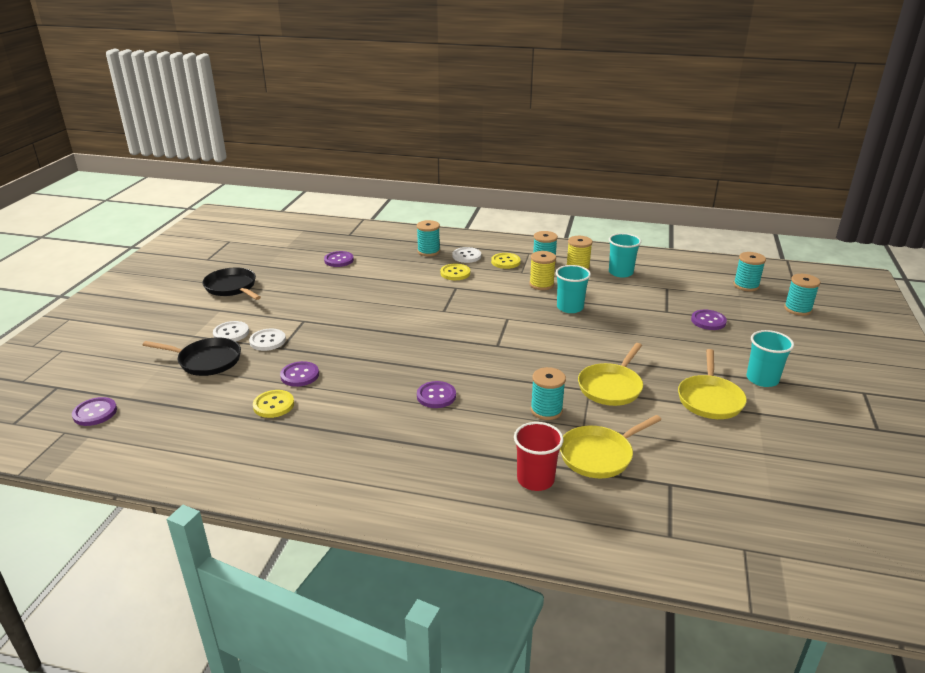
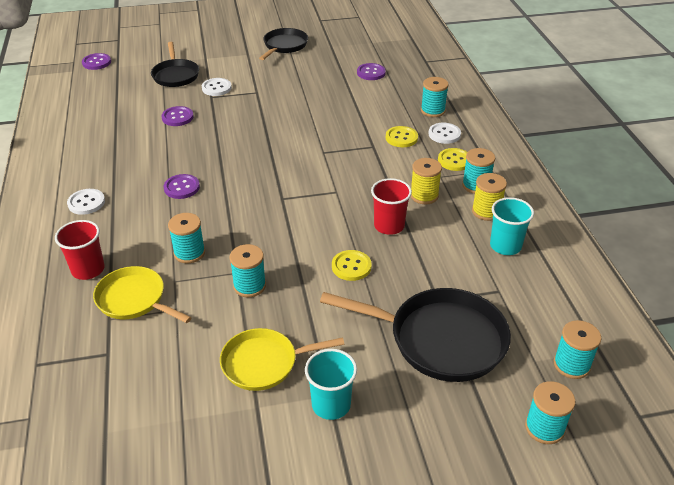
camera: 65 degrees right, 10 degrees up
white button [213,321,249,341] -> white button moved to [67,189,105,215]
yellow button [253,390,294,418] -> yellow button moved to [332,250,372,281]
turquoise cup [556,265,591,313] -> red cup [371,178,412,235]
yellow pan [578,343,643,406] -> turquoise spool [229,244,266,297]
purple button [691,310,727,330] -> black pan [320,288,511,382]

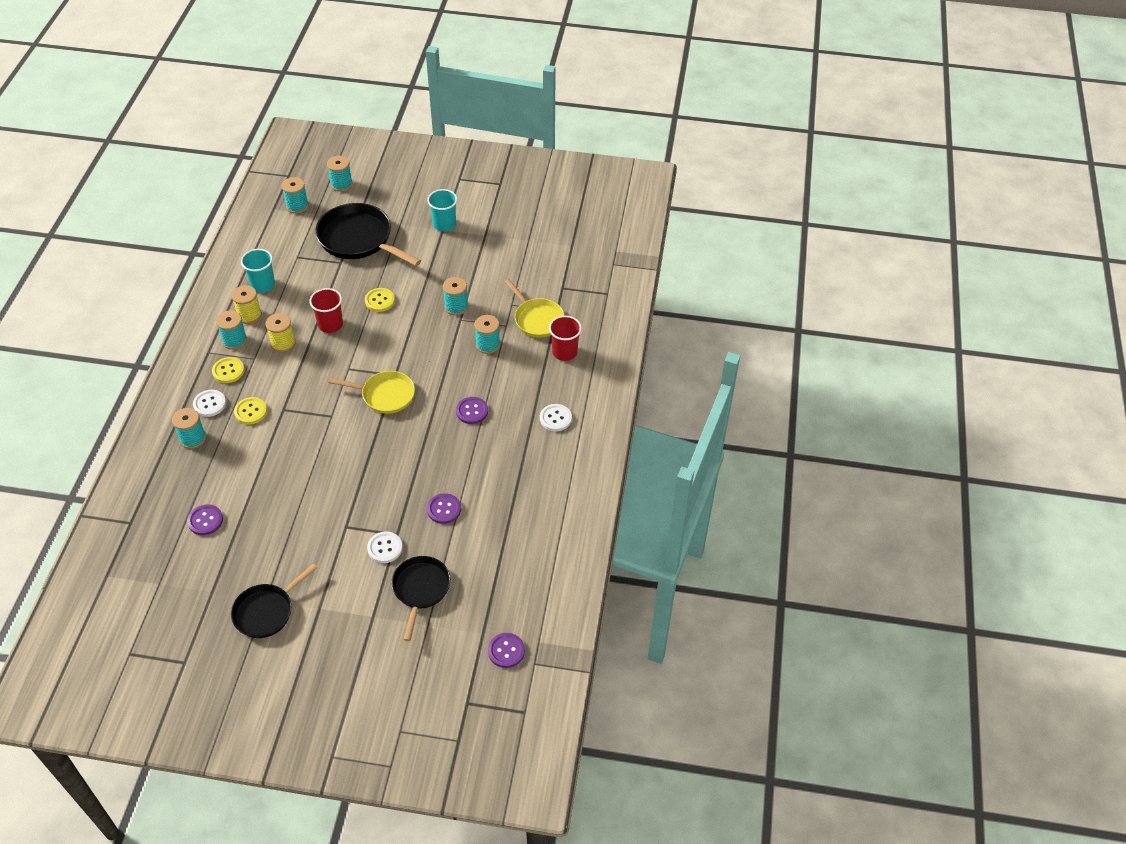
camera: 160 degrees left, 10 degrees up
yellow pan [220,328,345,391] -> yellow pan moved to [328,371,415,414]

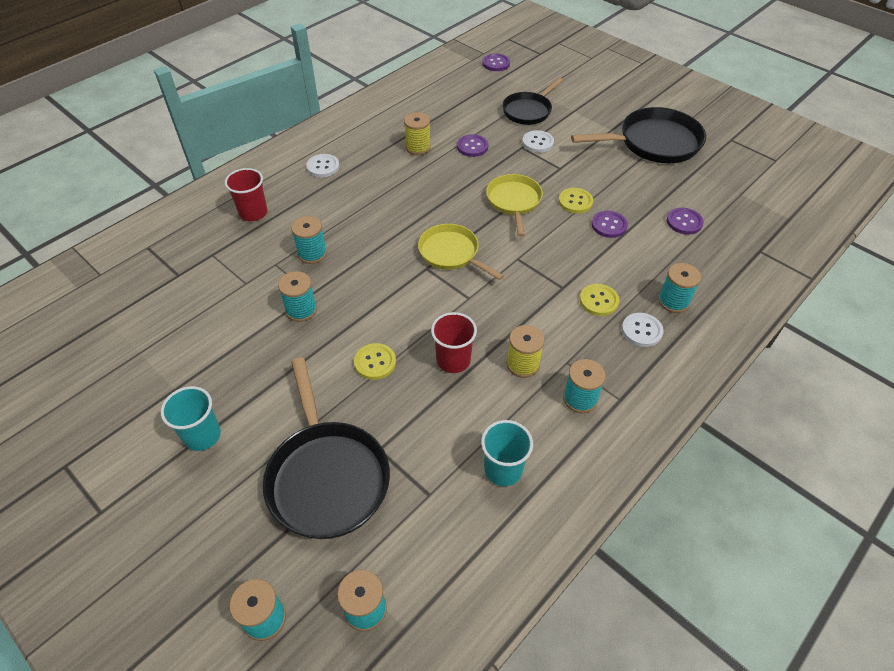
camera: 145 degrees left, 0 degrees up
yellow button [212,357,245,383] -> yellow button moved to [559,188,593,214]
black pan [231,563,318,638] -> black pan [571,107,706,163], size x1.58
yellow spool [232,285,262,324] -> yellow spool moved to [404,112,431,155]
purple button [456,397,488,424] -> purple button moved to [592,211,628,238]
yellow pan [505,279,564,338] -> yellow pan moved to [486,174,543,237]

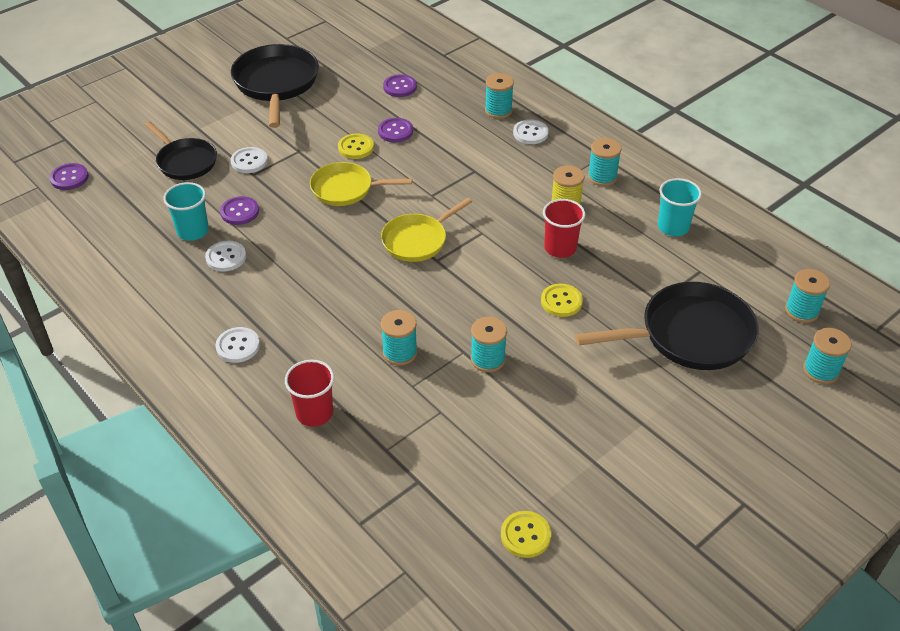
camera: 85 degrees left, 5 degrees down
turquoise cup [161,386,221,451] -> turquoise cup moved to [163,182,209,241]
yellow spool [404,112,431,155] -> white button [205,241,246,272]
yellow button [580,284,619,316] -> yellow button moved to [501,511,551,558]

